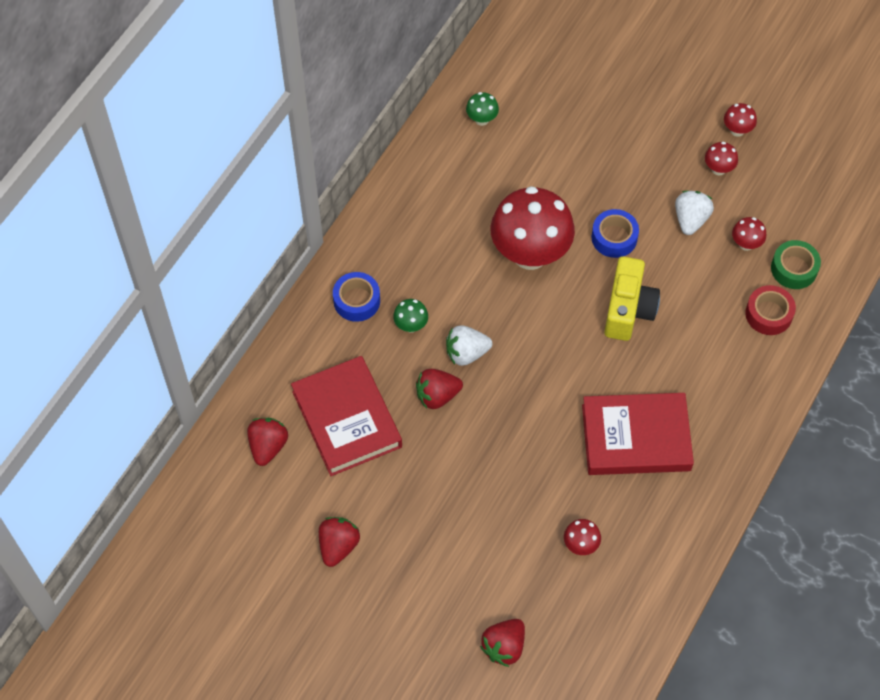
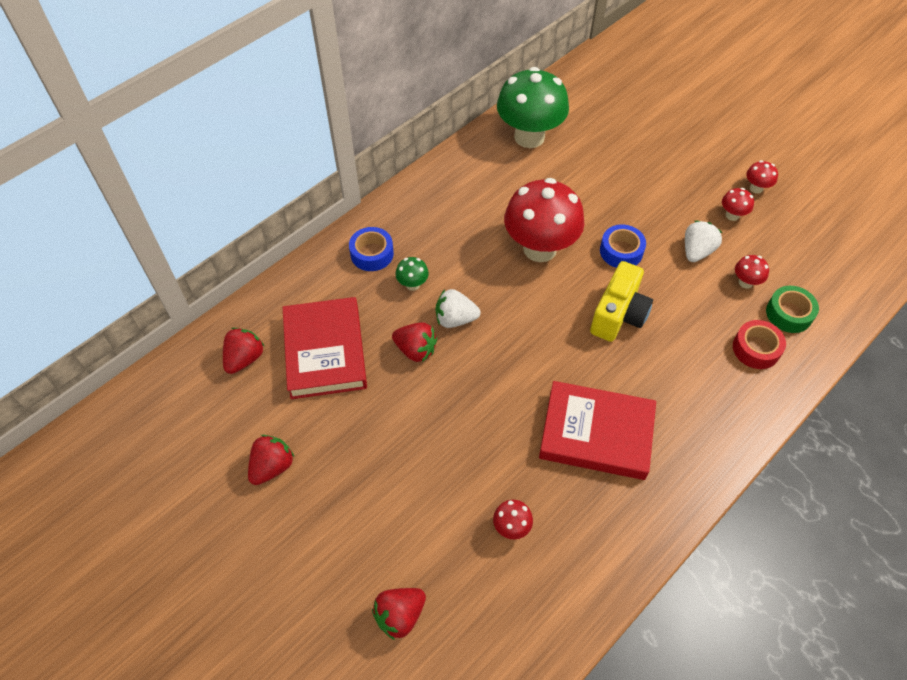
camera: 15 degrees right, 5 degrees down
red strawberry [416,369,463,409] -> red strawberry turned 150 degrees counterclockwise [392,322,437,362]
green mushroom [466,92,499,126] -> green mushroom [497,67,569,148], size x2.42

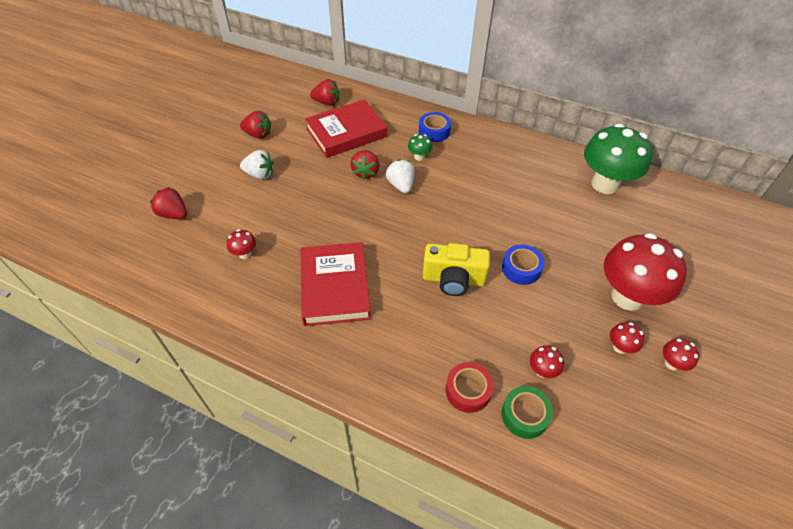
camera: 70 degrees right, 5 degrees down
red mushroom [504,178,584,262] -> red mushroom moved to [604,233,687,311]
white strawberry [685,221,722,262] -> white strawberry moved to [240,150,274,179]

